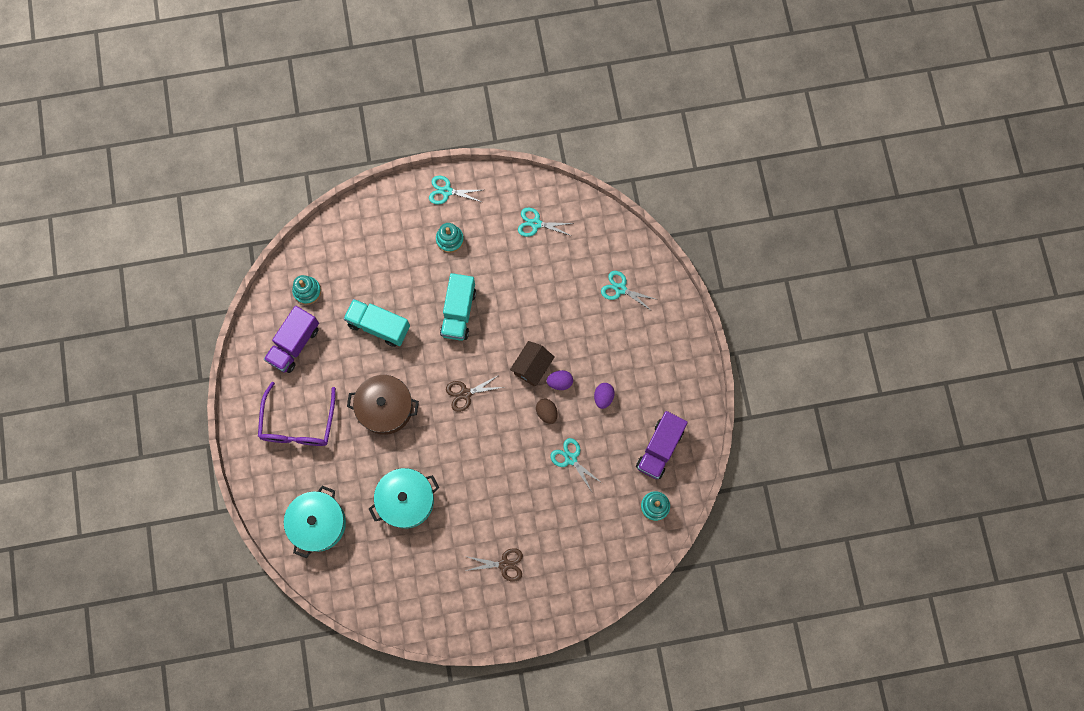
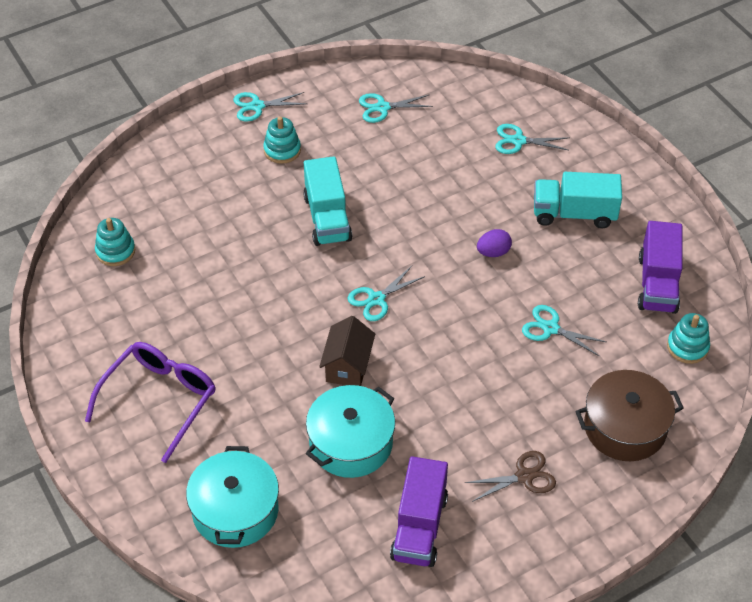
camera: 20 degrees left, 25 degrees down
purple glasses [258,382,336,446] -> purple glasses turned 135 degrees counterclockwise [85,342,216,463]
purple truck [264,306,319,373] -> purple truck moved to [390,456,448,567]
turquoise truck [343,299,410,347] -> turquoise truck moved to [534,172,622,228]
brown pot [347,375,419,435] -> brown pot moved to [575,370,684,461]
brown scissors [446,375,503,412] -> turquoise scissors [347,266,425,321]
brown house [510,341,554,386] -> brown house moved to [319,316,375,386]
brown egg [536,399,558,424] -> none
purple egg [594,383,615,409] -> none

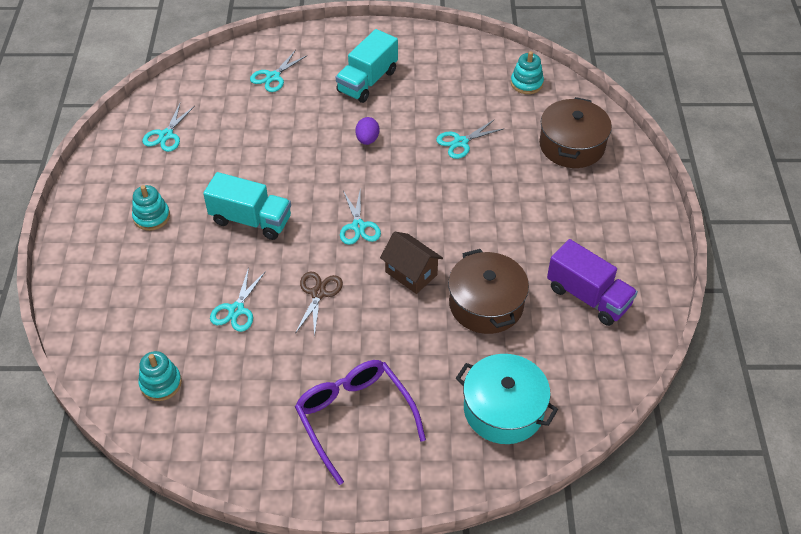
camera: 60 degrees left, 0 degrees up
turquoise scissors [233,92,307,122] -> turquoise scissors moved to [210,267,266,332]
turquoise pot [306,385,395,478] -> brown pot [448,249,529,334]
brown scissors [464,451,556,502] -> brown scissors moved to [295,272,343,337]
purple truck [638,221,682,314] -> none

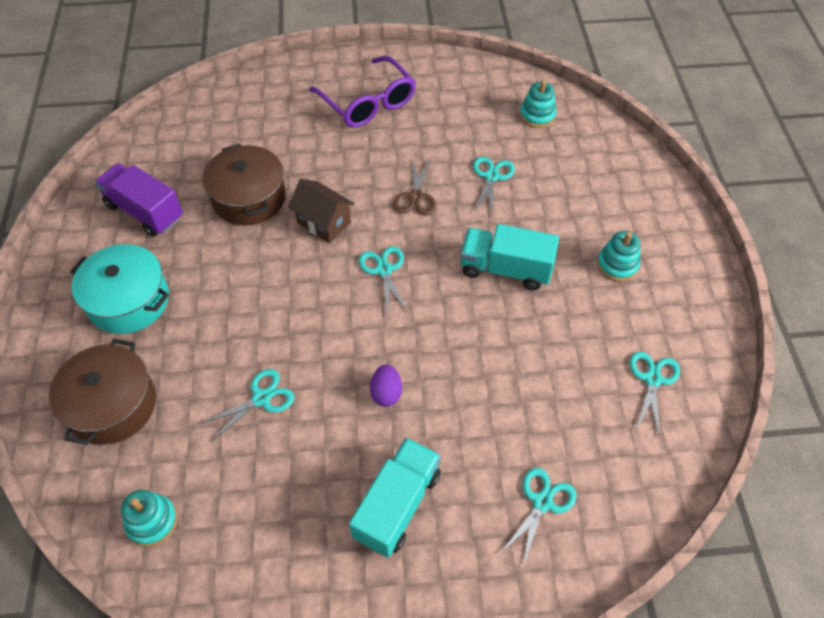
camera: 175 degrees right, 5 degrees up
turquoise pot [456,354,558,444] -> turquoise pot moved to [70,244,169,334]

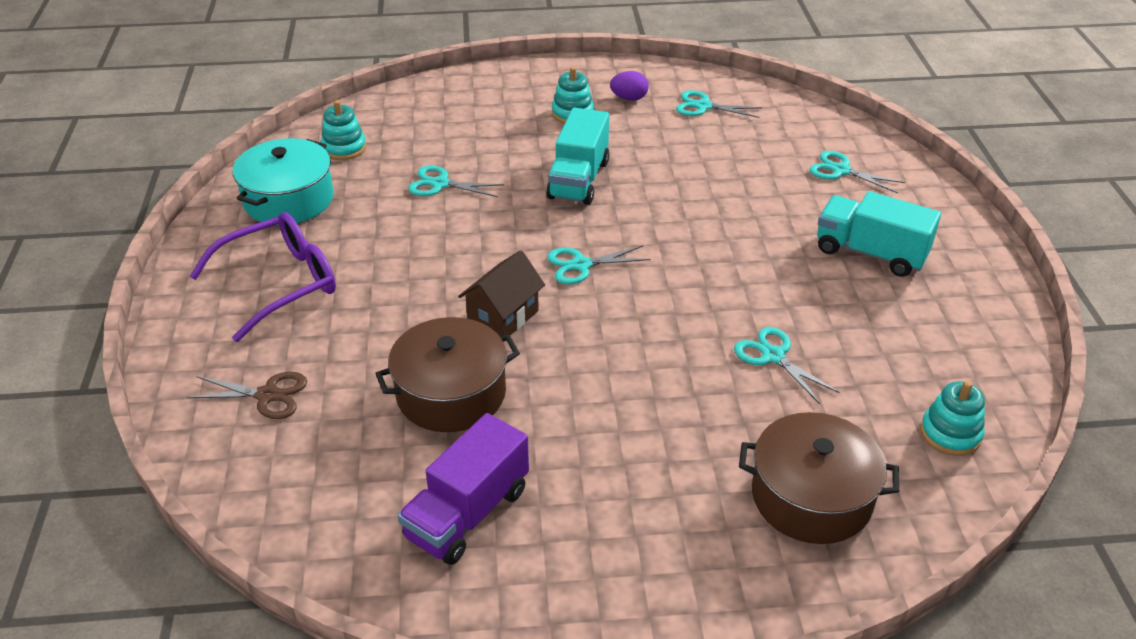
camera: 90 degrees left, 15 degrees down
turquoise pot [70,244,169,334] -> turquoise pot moved to [233,138,334,225]
purple egg [370,364,402,407] -> purple egg moved to [610,71,649,101]
brown scissors [393,159,436,216] -> brown scissors moved to [187,372,307,419]

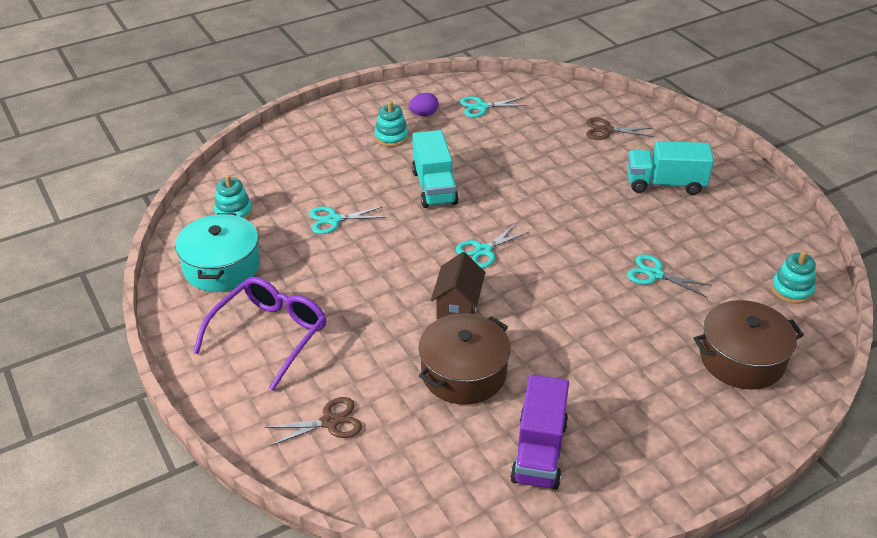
camera: 25 degrees left, 0 degrees up
turquoise scissors [809,151,905,193] -> brown scissors [586,117,654,140]

